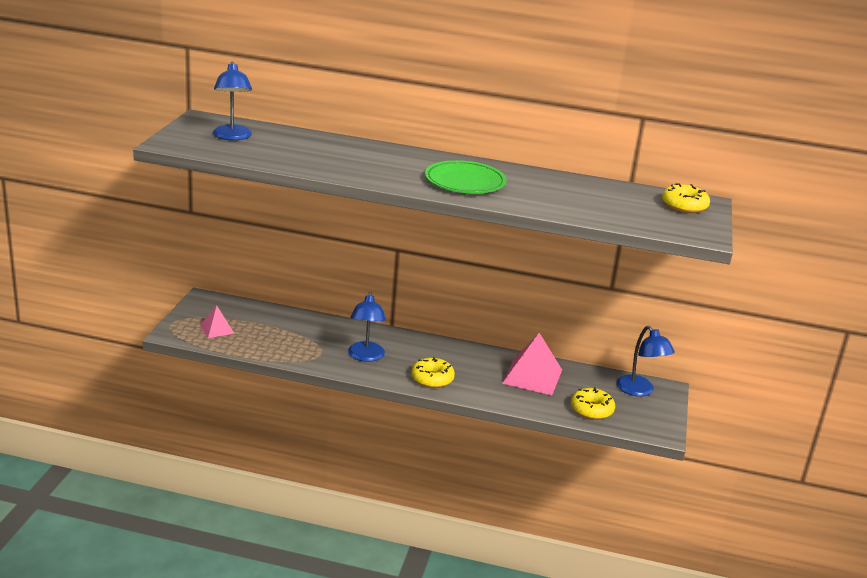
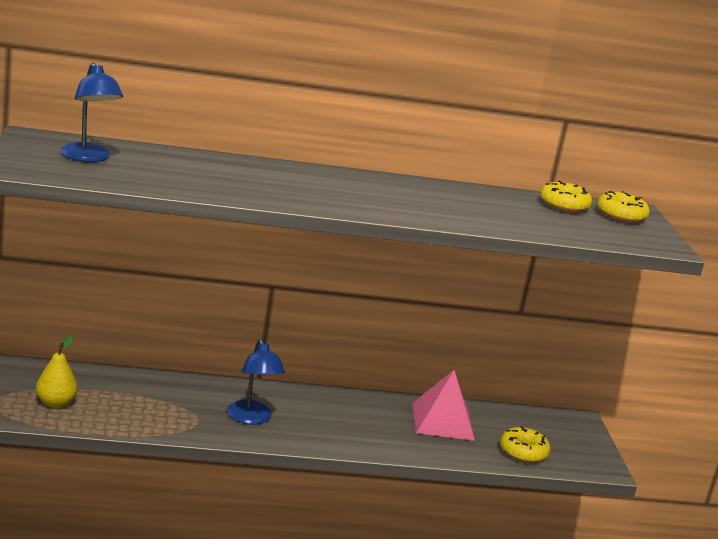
camera: 20 degrees left, 5 degrees down
pink pyramid [200,306,235,338] -> yellow pear [36,336,77,408]
yellow donut [411,357,455,388] -> yellow donut moved to [540,180,592,213]
green plate [425,160,507,194] -> none
blue lamp [617,326,675,396] -> none

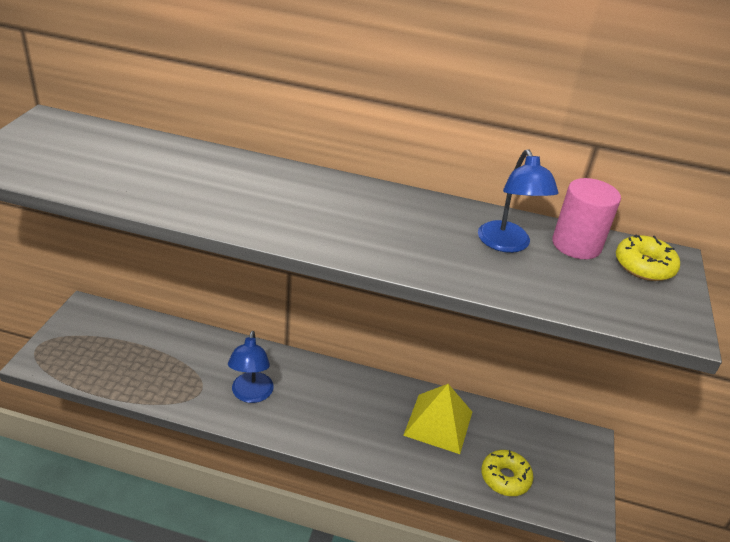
camera: 20 degrees right, 15 degrees up
yellow pear [36,336,77,408] -> none
blue lamp [60,63,123,162] -> blue lamp moved to [478,149,559,253]
pink pyramid [412,370,475,441] -> yellow pyramid [403,384,472,454]
yellow donut [540,180,592,213] -> pink cylinder [552,178,621,259]

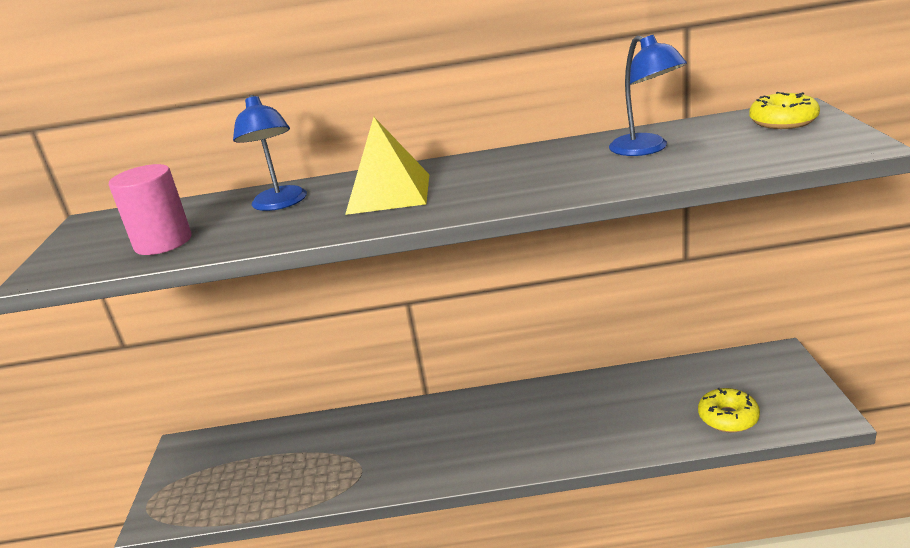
camera: 10 degrees left, 10 degrees down
blue lamp [228,331,274,403] -> blue lamp moved to [233,95,307,211]
yellow pyramid [403,384,472,454] -> yellow pyramid moved to [345,117,429,215]
pink cylinder [552,178,621,259] -> pink cylinder moved to [109,164,192,255]

